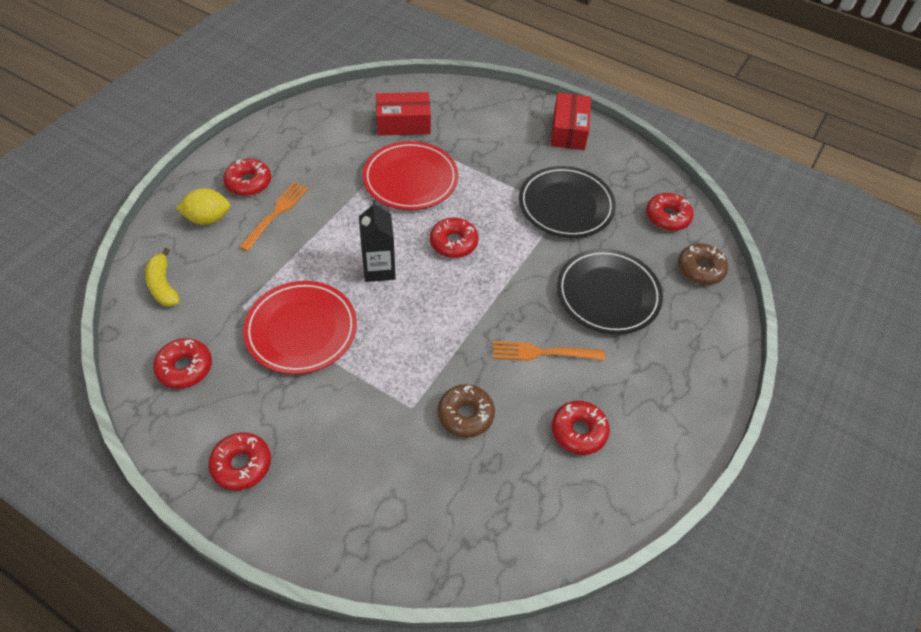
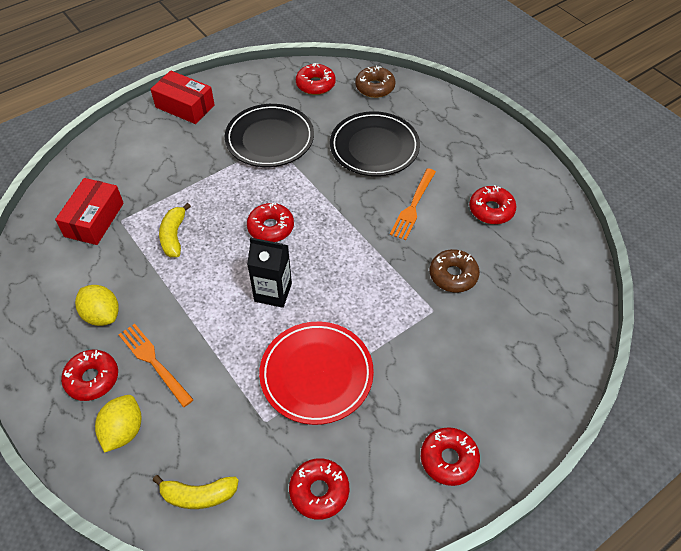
camera: 65 degrees left, 0 degrees up
red plate [363,141,458,210] -> yellow banana [159,203,191,257]
none -> yellow lemon [75,285,119,326]

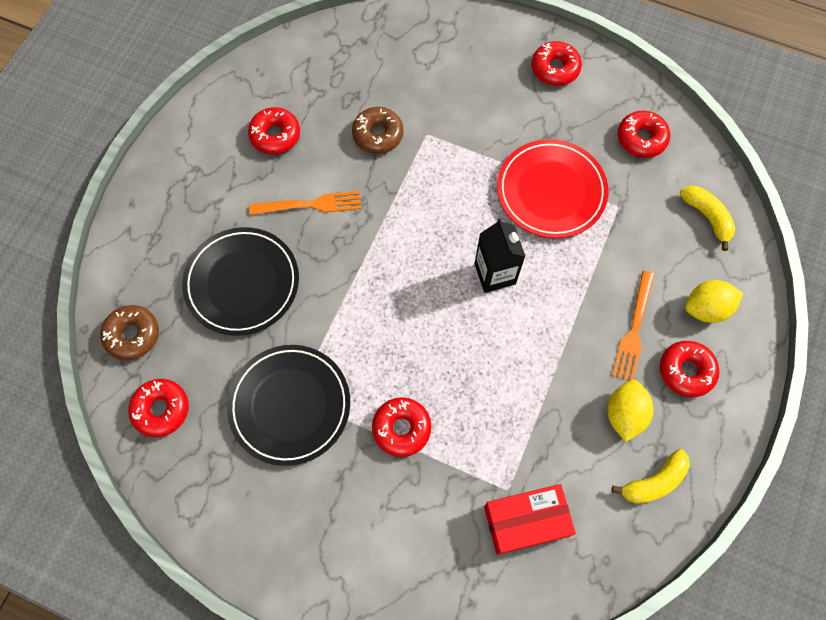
camera: 120 degrees left, 15 degrees up
red box [150,70,215,124] -> none
yellow banana [159,203,191,257] -> yellow banana moved to [612,449,690,504]
red donut [247,203,294,242] -> red donut moved to [372,397,431,457]

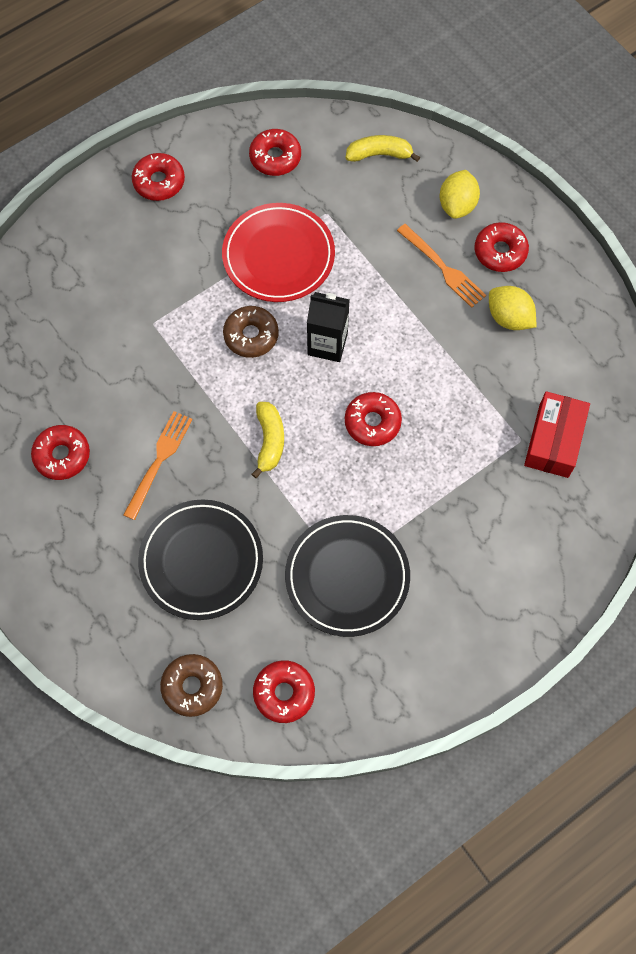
camera: 60 degrees left, 0 degrees up
brown donut [352,107,403,154] -> brown donut moved to [223,306,279,358]
red donut [372,397,431,457] -> red donut moved to [345,392,402,446]
yellow banana [612,449,690,504] -> yellow banana moved to [252,402,284,478]

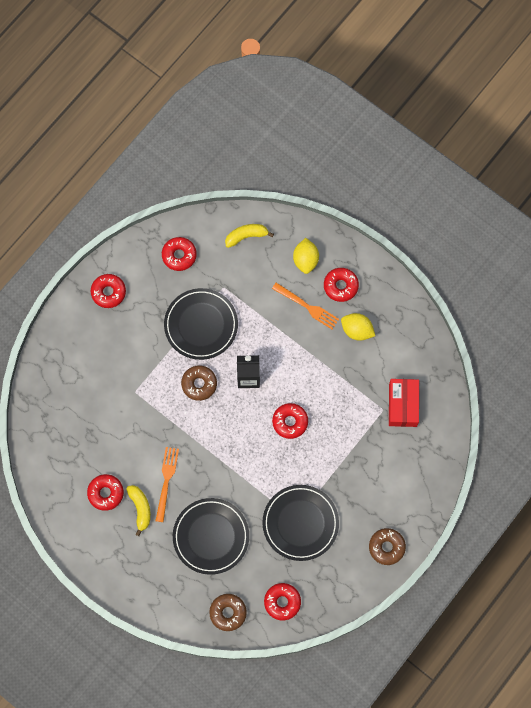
camera: 15 degrees left, 5 degrees up
red plate [222,203,335,302] -> black plate [164,288,238,360]
yellow banana [252,402,284,478] -> yellow banana moved to [126,485,151,536]
none -> brown donut [369,528,406,565]

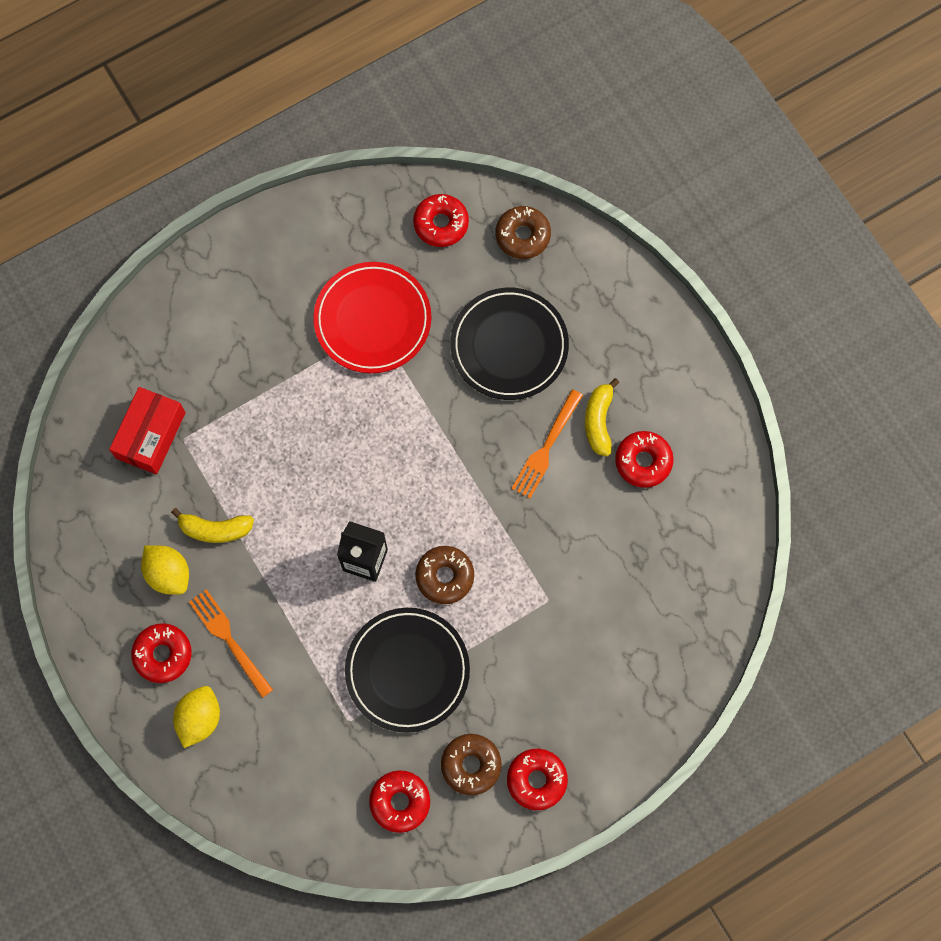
camera: 160 degrees left, 0 degrees up
yellow banana [225,224,274,248] -> yellow banana moved to [171,508,254,543]
black plate [262,485,339,561] -> red plate [313,262,431,373]
red donut [272,403,308,439] -> none
brown donut [369,528,406,565] -> brown donut moved to [441,734,502,795]

